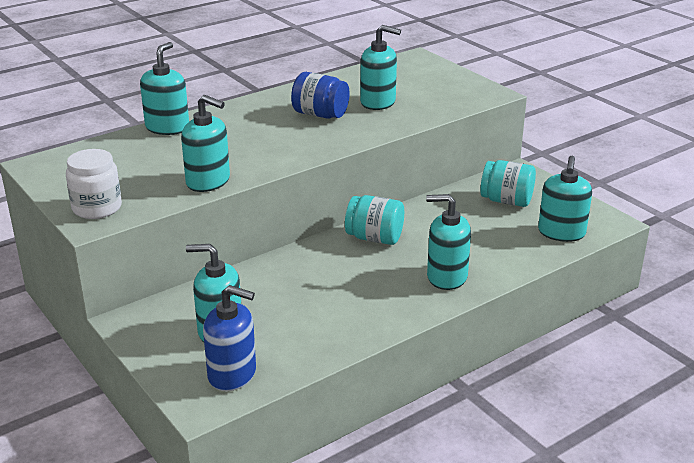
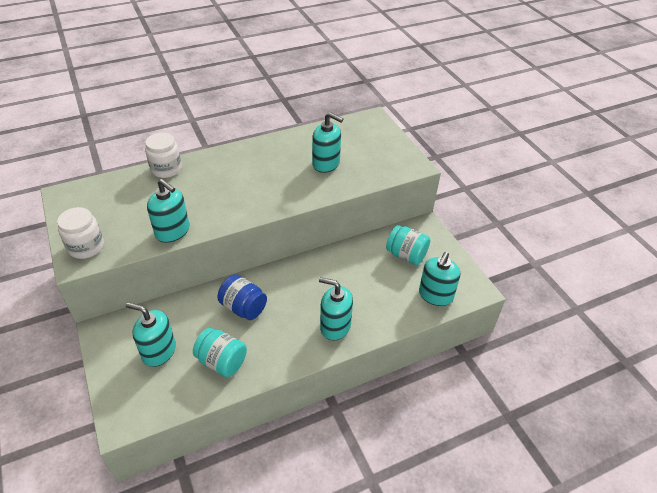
camera: 10 degrees right, 15 degrees up
turquoise soap dispenser [140,42,189,135] -> white jar [145,133,182,178]
blue soap dispenser [203,285,256,391] -> none
blue jar [291,72,350,119] -> blue jar moved to [218,274,267,320]
turquoise jar [345,195,404,245] -> turquoise jar moved to [193,328,247,377]

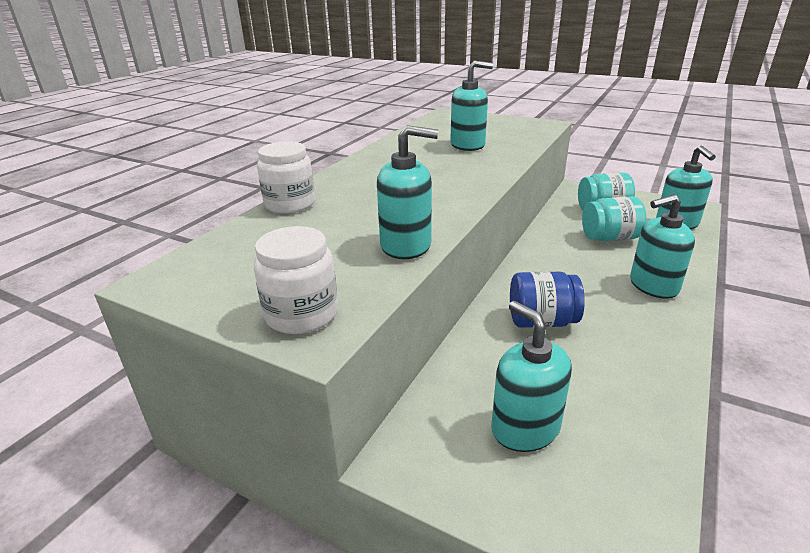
camera: 35 degrees left, 15 degrees down
turquoise soap dispenser [126,302,176,367] -> turquoise soap dispenser turned 75 degrees clockwise [492,301,572,452]
turquoise jar [193,328,247,377] -> turquoise jar moved to [582,196,646,241]

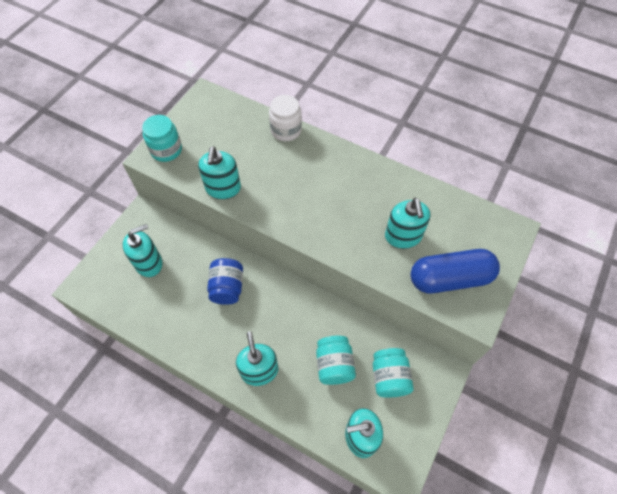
camera: 90 degrees right, 30 degrees up
white jar [254,226,338,334] -> turquoise jar [142,115,182,162]
none -> blue capsule [411,249,500,293]

